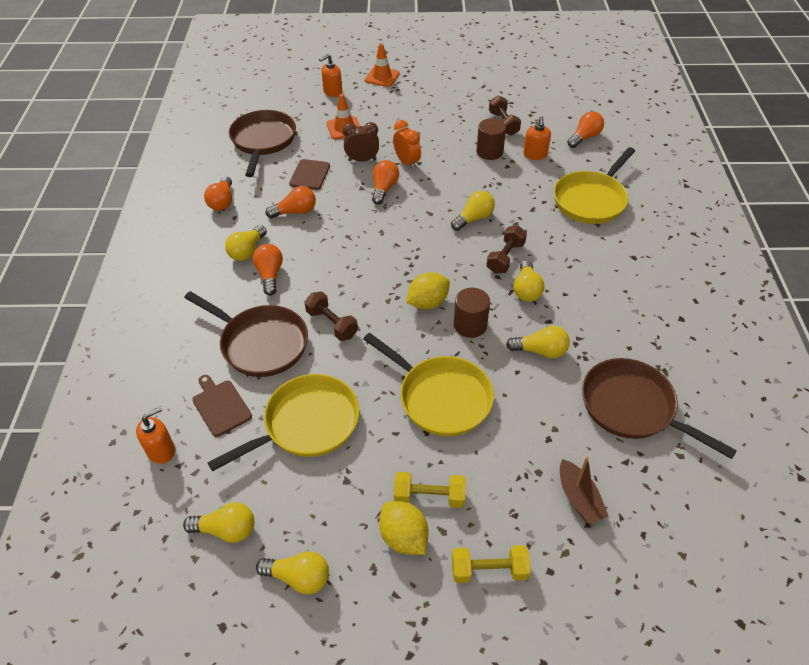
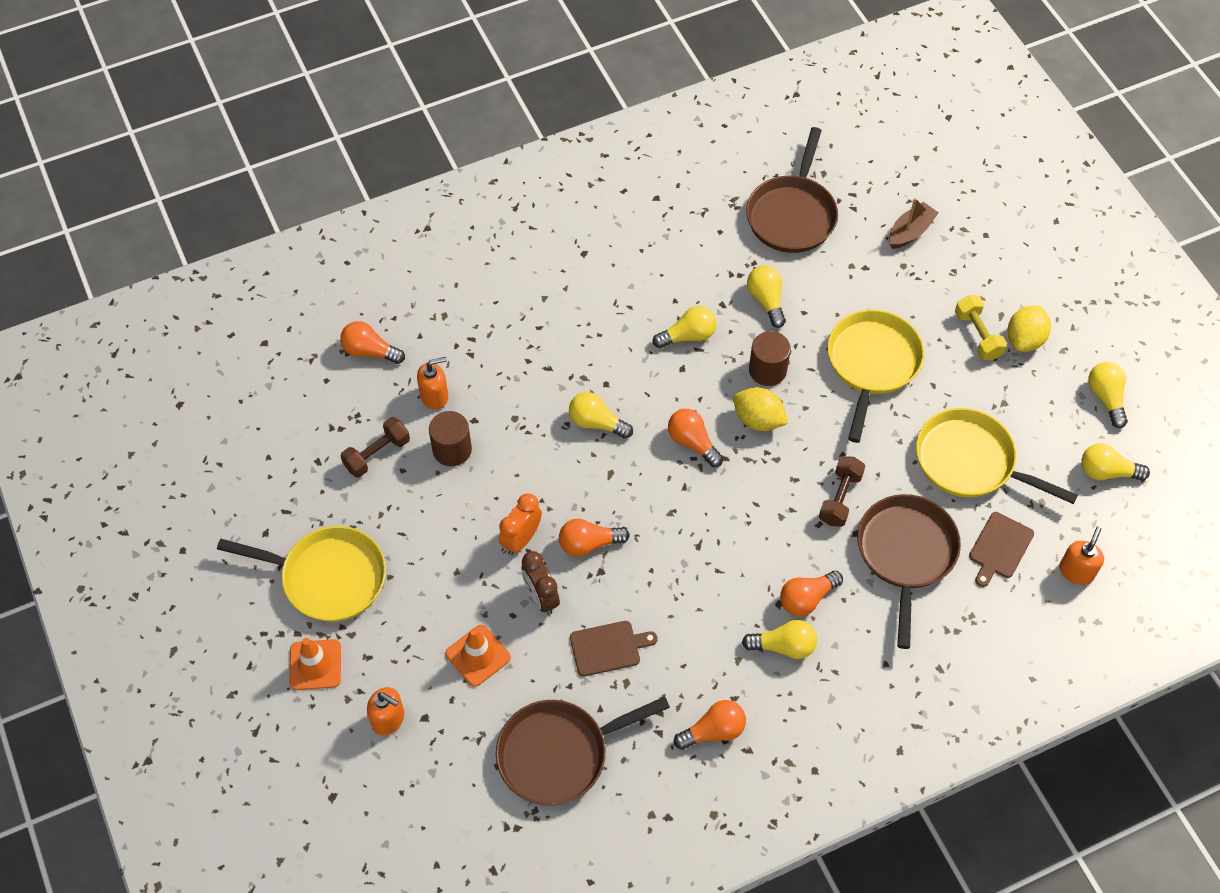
camera: 115 degrees left, 10 degrees up
orange soap dispenser [136,406,175,464] -> orange soap dispenser turned 90 degrees clockwise [1059,527,1104,585]
yellow light bulb [183,502,254,543] -> yellow light bulb turned 60 degrees counterclockwise [1081,443,1150,481]
orange light bulb [266,186,316,218] -> orange light bulb moved to [668,409,723,467]
yellow dumbbell [452,545,531,583] -> none
brown dumbbell [486,226,527,274] -> none
yellow pan [554,147,635,224] -> yellow pan moved to [217,526,386,622]

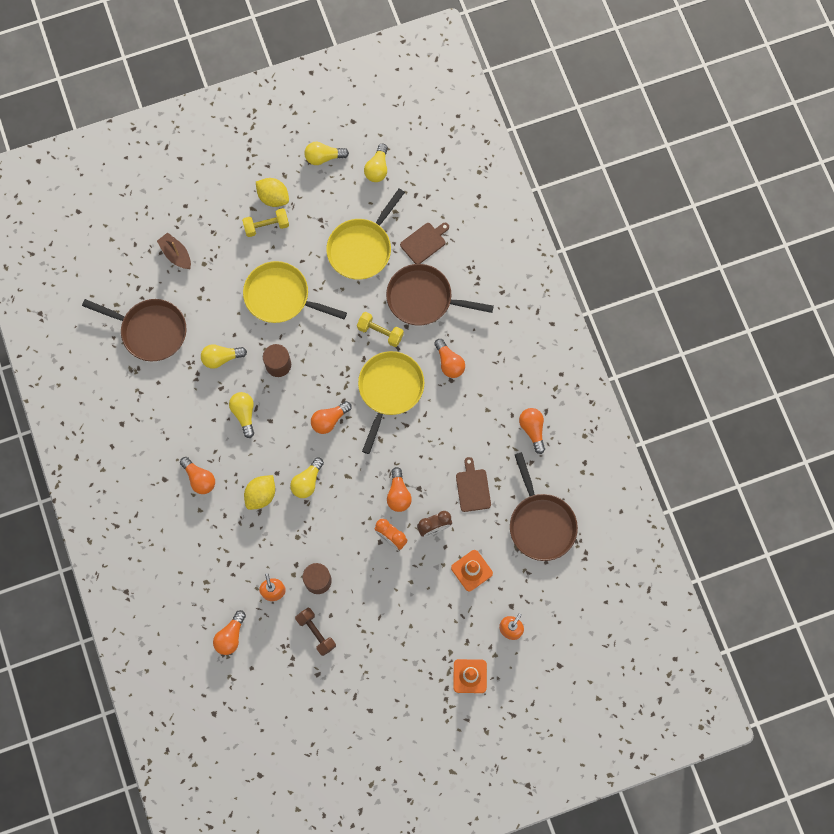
camera: 85 degrees left, 15 degrees up
yellow pan [217,526,386,622] -> yellow pan moved to [358,351,424,454]
yellow lemon [733,387,788,431] -> yellow lemon moved to [244,475,275,510]
yellow light bulb [742,620,817,659] -> none
brown dumbbell [819,456,865,527] -> yellow dumbbell [357,312,404,347]
brown cutting board [969,512,1034,587] -> brown cutting board turned 75 degrees counterclockwise [400,223,449,264]
orange soap dispenser [1059,527,1104,585] -> none
none -> orange light bulb [180,457,215,494]

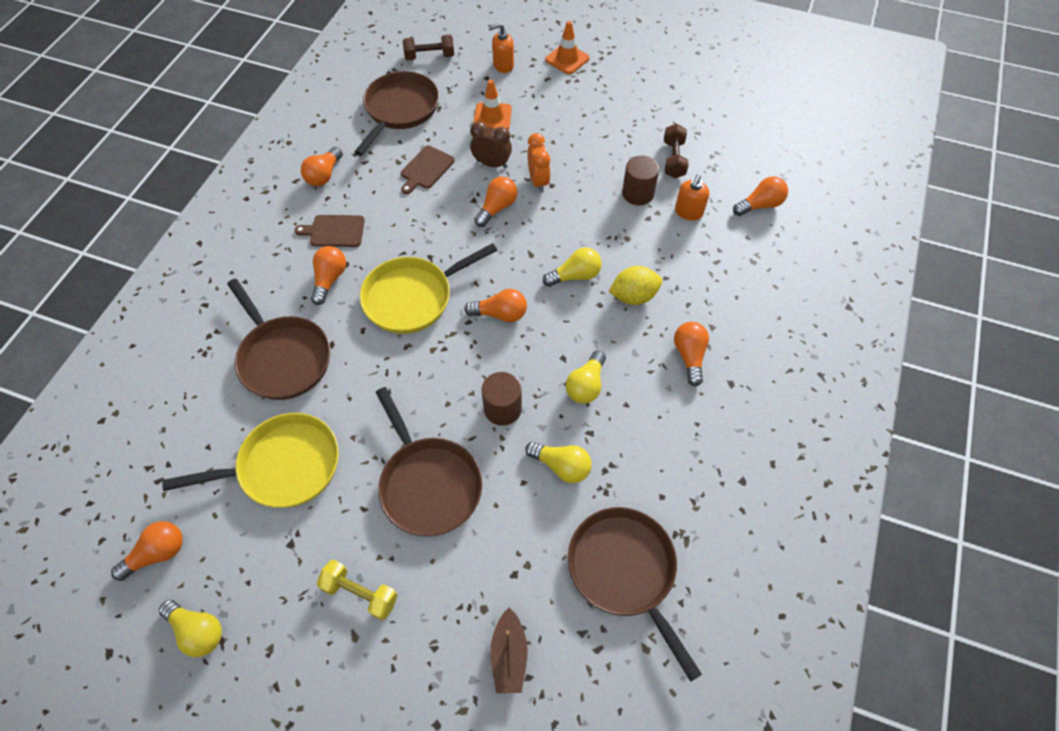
camera: 140 degrees left, 15 degrees down
yellow pan [243,261,347,323] -> brown pan [376,387,482,537]
yellow lemon [256,178,289,207] -> none
yellow dumbbell [357,312,404,347] -> none
yellow light bulb [364,144,388,182] -> orange light bulb [111,521,183,581]
brown cutting board [400,223,449,264] -> brown cutting board moved to [294,215,365,247]
none -> brown dumbbell [403,34,454,60]

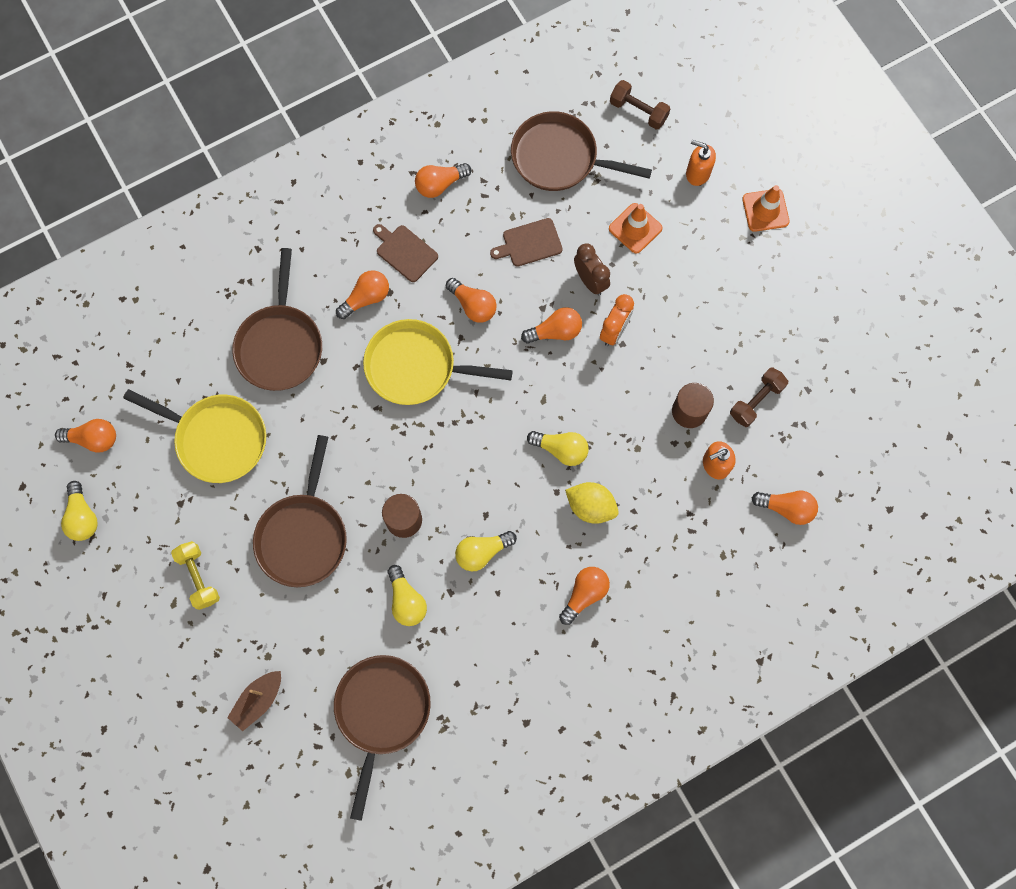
camera: 40 degrees right, 15 degrees up
brown pan [354,71,439,156] -> brown pan turned 135 degrees counterclockwise [511,111,652,191]
orange light bulb [464,289,527,322] -> orange light bulb moved to [446,278,497,323]

